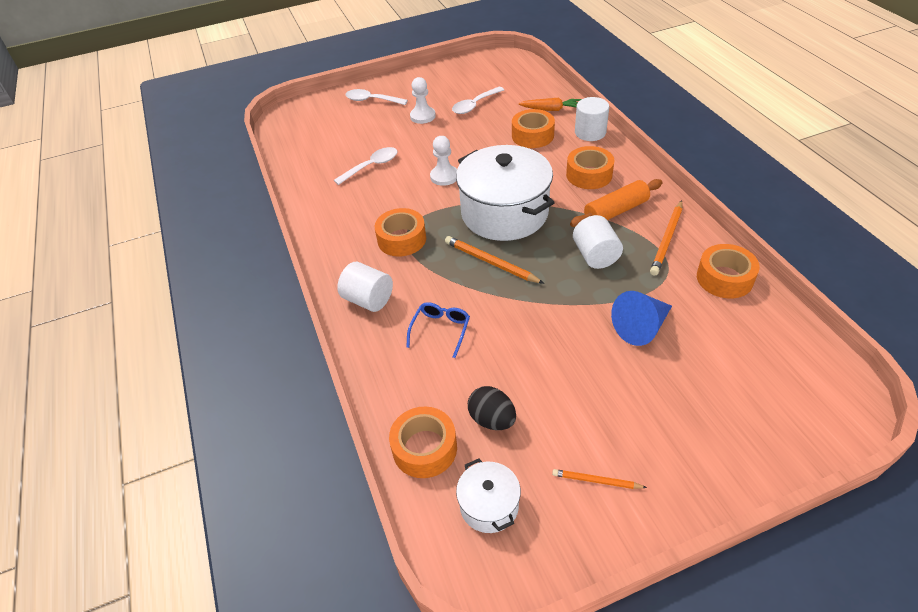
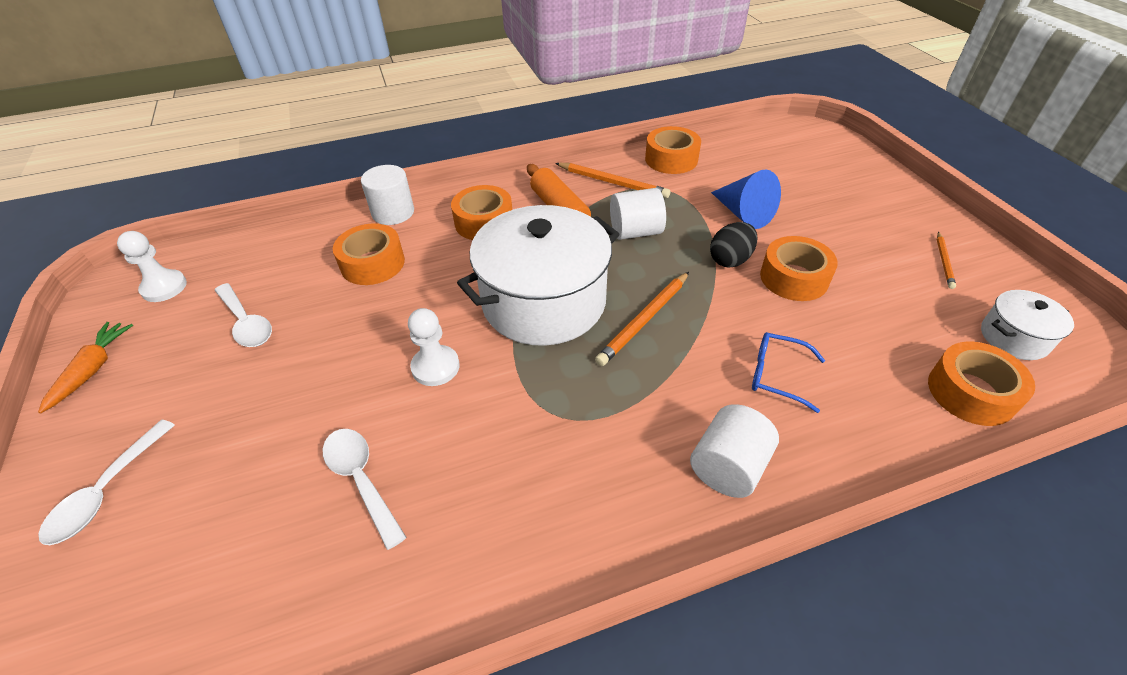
camera: 90 degrees left, 0 degrees up
orange tape [375,208,426,256] -> orange tape moved to [760,236,838,301]
white pawn [410,77,436,124] -> white pawn moved to [117,231,187,302]
black egg [468,386,516,430] -> black egg moved to [710,222,758,268]
orange carrot [519,98,581,111] -> orange carrot moved to [38,322,133,413]

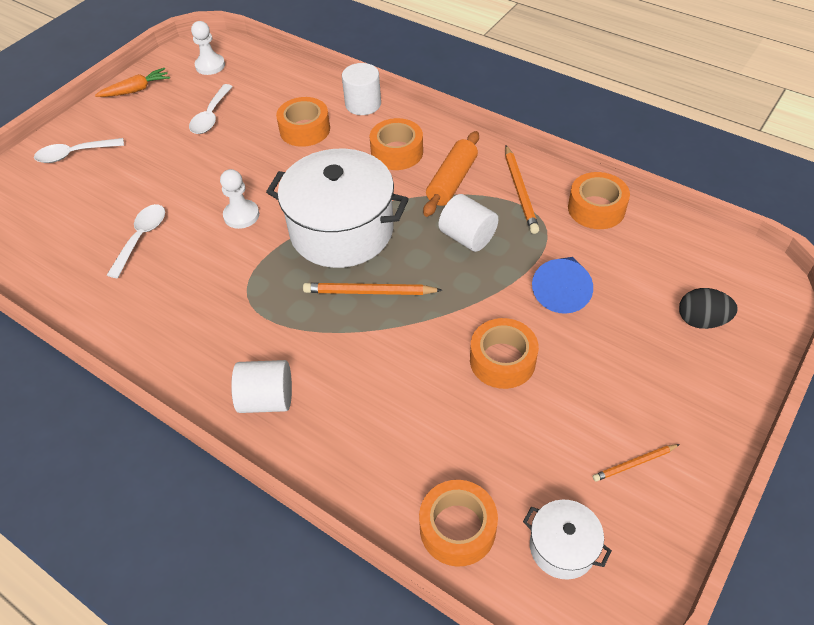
camera: 55 degrees right, 5 degrees up
black egg [710,222,758,268] -> black egg moved to [679,288,737,329]
blue glasses [752,332,825,413] -> none

